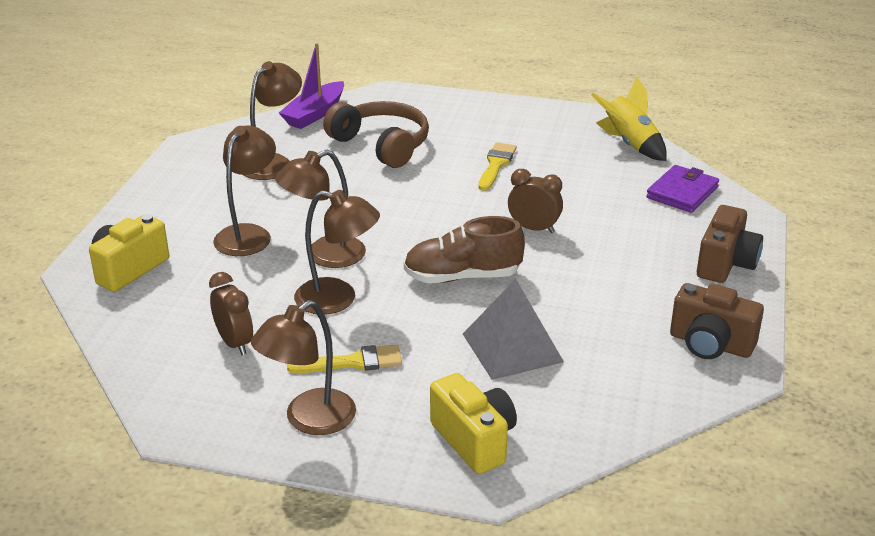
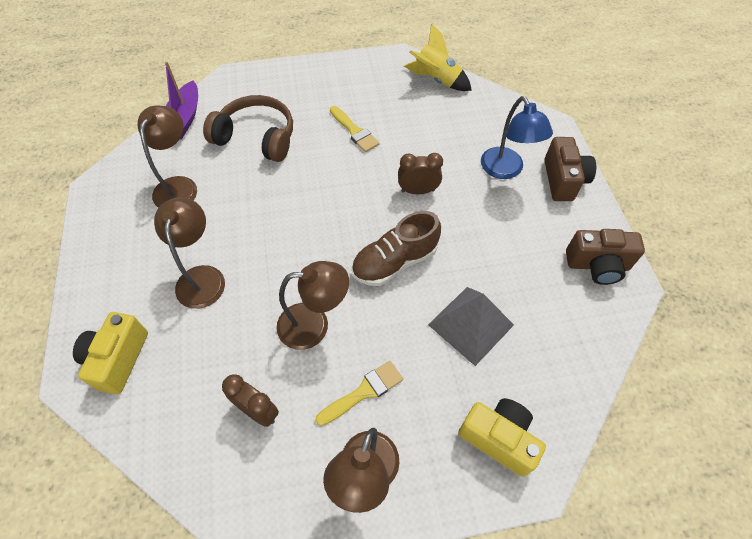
camera: 25 degrees left, 25 degrees up
brown lamp [275,150,366,268] -> none
yellow brush [479,142,517,191] -> yellow brush turned 150 degrees clockwise [330,106,380,152]
purple wallet [646,165,719,213] -> none
none -> blue lamp [481,96,553,179]

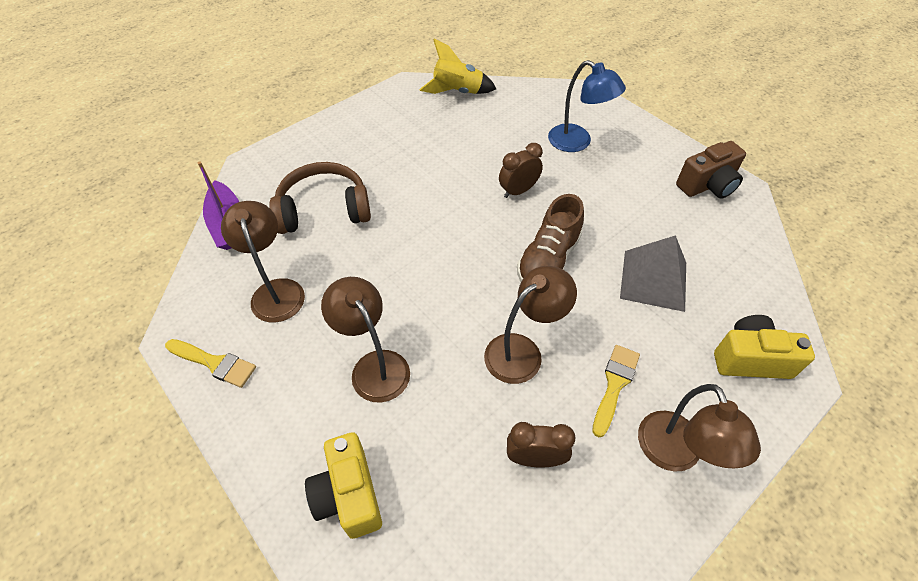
camera: 30 degrees left, 5 degrees down
yellow brush [330,106,380,152] -> yellow brush moved to [165,339,256,388]
brown camera [544,137,596,201] -> none

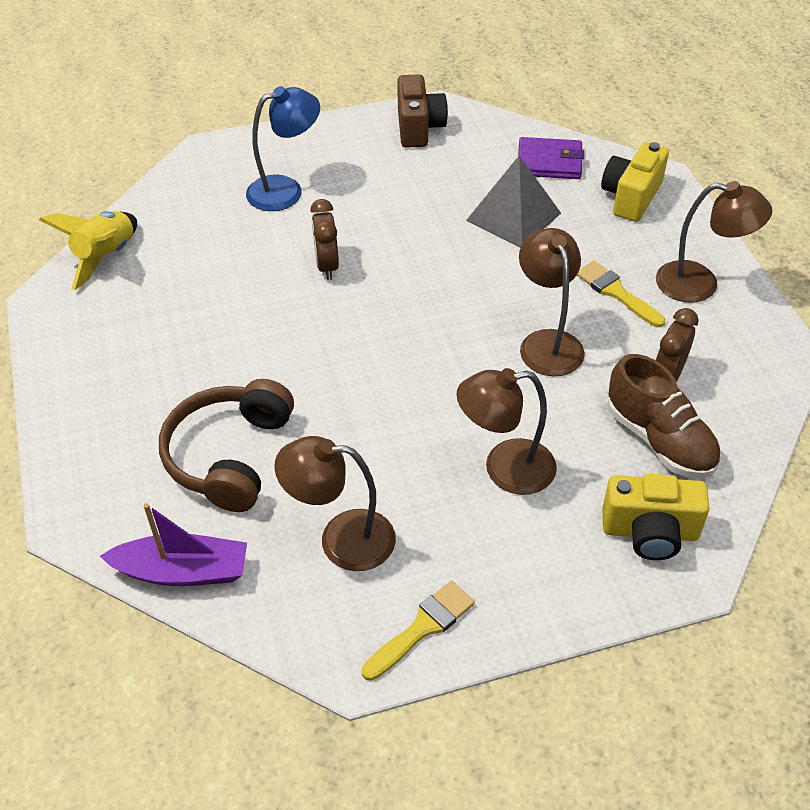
camera: 65 degrees left, 5 degrees down
brown shoe [517,194,584,282] -> brown shoe moved to [607,354,721,478]
none -> purple wallet [518,137,584,179]

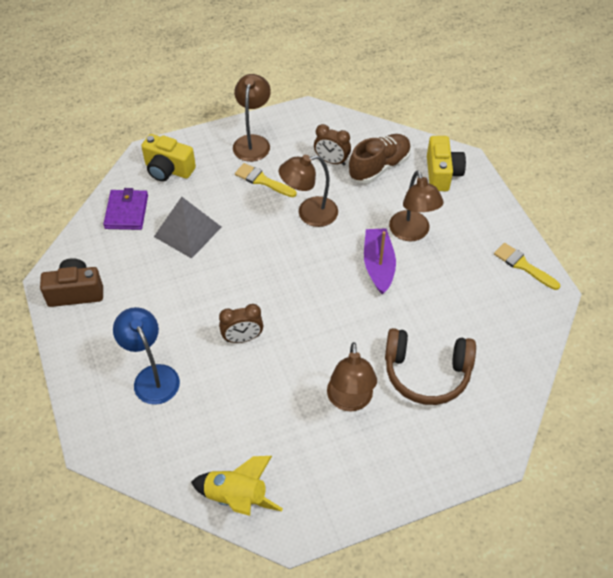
camera: 95 degrees left, 5 degrees up
purple boat [100,503,247,586] -> purple boat moved to [364,228,396,294]
brown lamp [274,436,396,571] -> brown lamp moved to [327,342,377,412]
yellow brush [577,261,665,327] -> yellow brush turned 75 degrees clockwise [235,163,297,197]

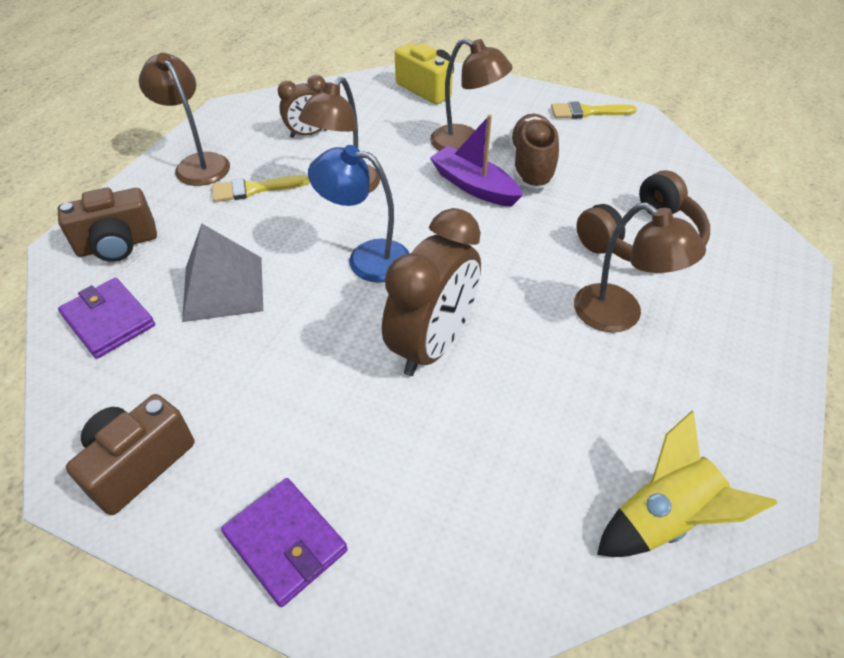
camera: 45 degrees left, 5 degrees down
blue lamp [113,307,180,405] -> blue lamp moved to [308,145,410,283]
yellow camera [141,134,196,182] -> brown camera [58,188,157,262]
brown clock [219,304,263,343] -> brown clock [382,208,481,376], size x1.79
brown shoe [349,134,411,183] -> brown shoe moved to [509,114,559,189]
none -> purple wallet [221,478,348,607]

